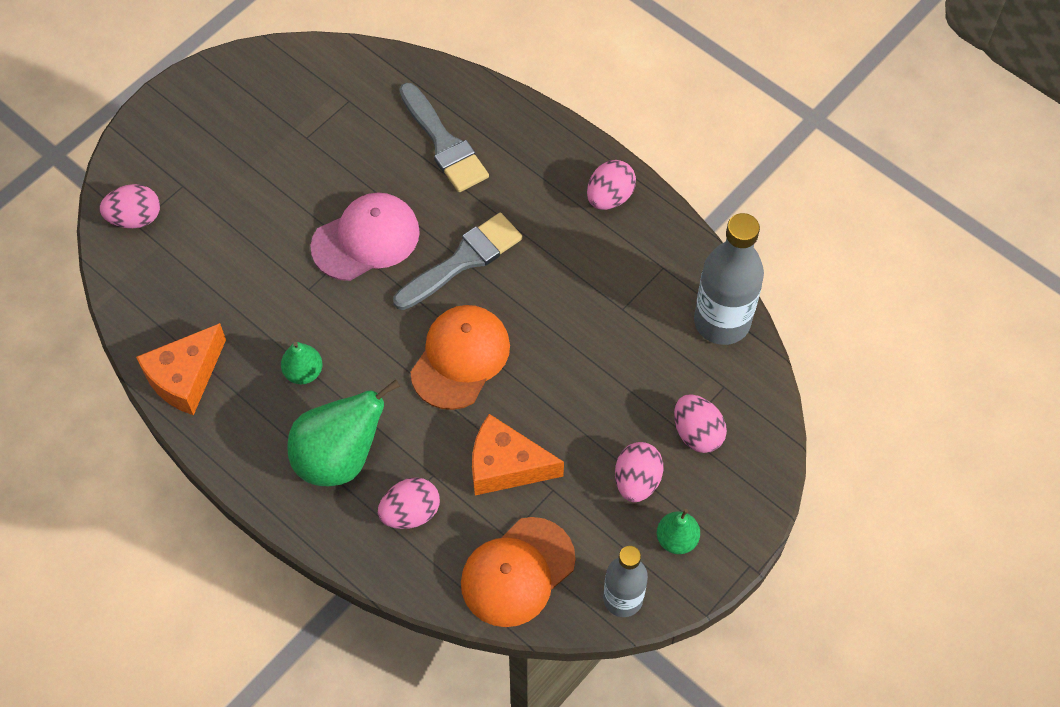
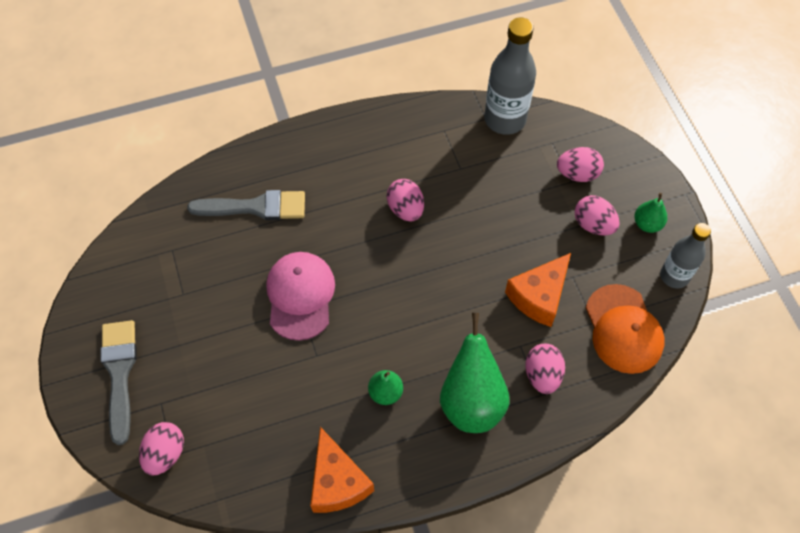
camera: 60 degrees left, 0 degrees up
grey brush [393,213,523,310] -> grey brush moved to [101,320,137,445]
orange cap [410,305,510,410] -> none
pink egg [587,160,636,210] -> pink egg moved to [387,179,424,221]

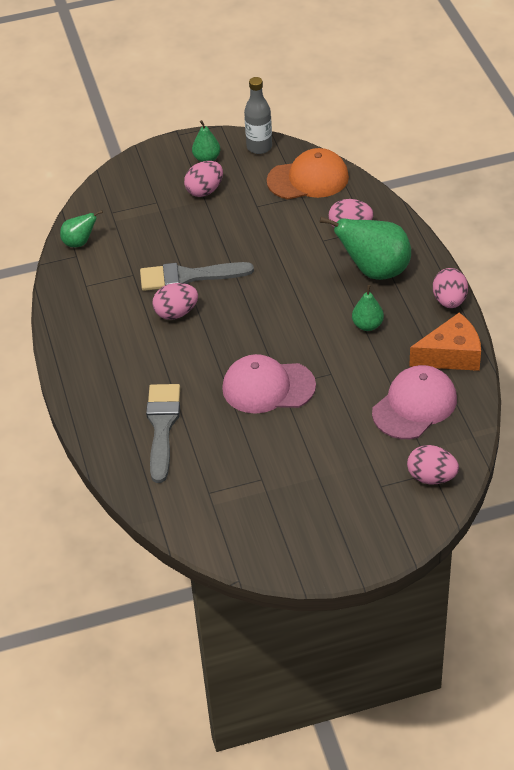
camera: 85 degrees left, 15 degrees down
grey brush [101,320,137,445] -> grey brush moved to [140,262,254,291]
grey bottle [484,17,536,135] -> green pear [60,210,103,247]
orange cheese [505,253,571,327] -> none
pink egg [557,147,604,182] -> pink egg moved to [433,268,468,308]
none -> pink cap [372,365,457,439]

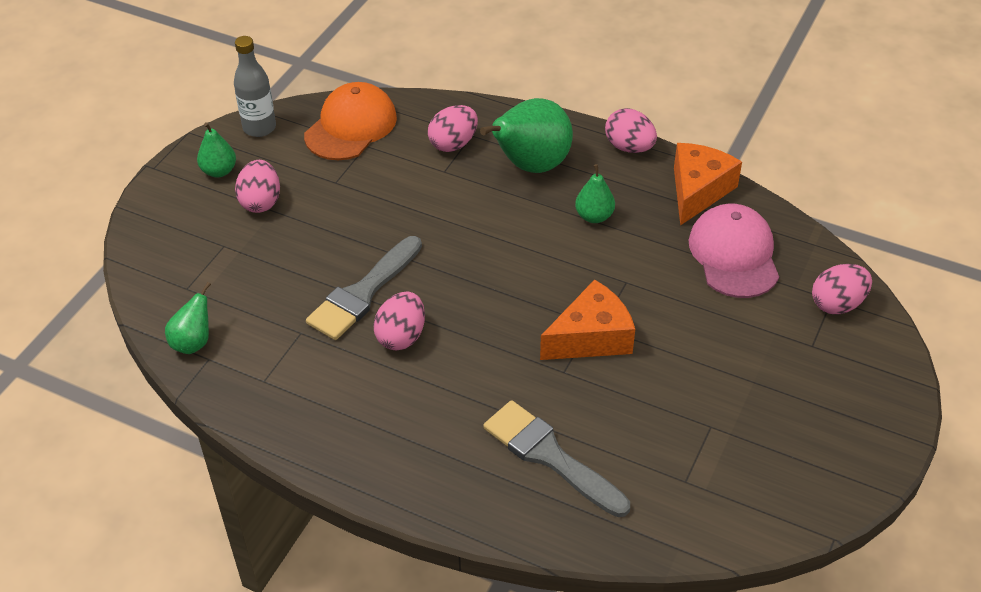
camera: 50 degrees left, 0 degrees up
pink cap [222,354,316,414] -> orange cheese [540,279,635,360]

